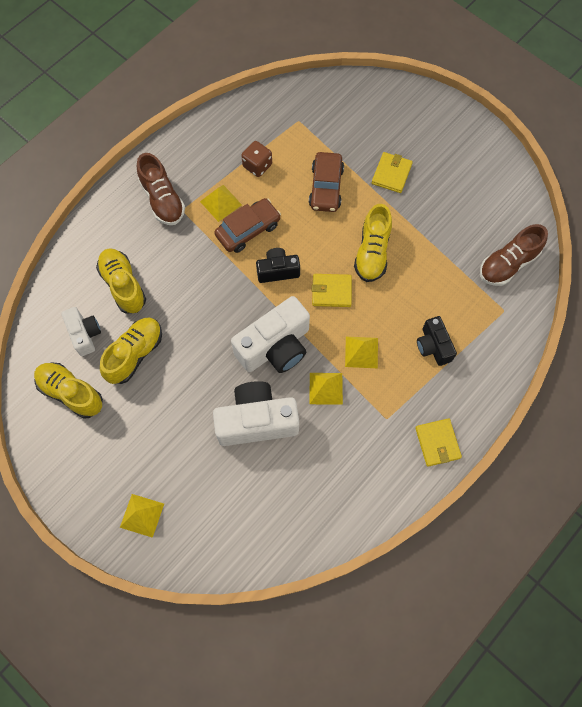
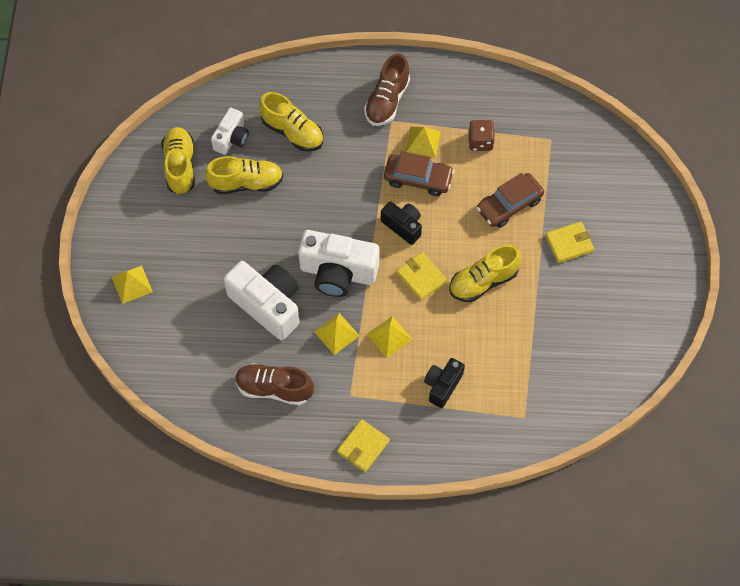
camera: 50 degrees right, 5 degrees down
yellow shoe [96,248,146,314] -> yellow shoe turned 105 degrees clockwise [259,92,323,152]
brown shoe [480,224,548,286] -> brown shoe moved to [235,363,314,405]

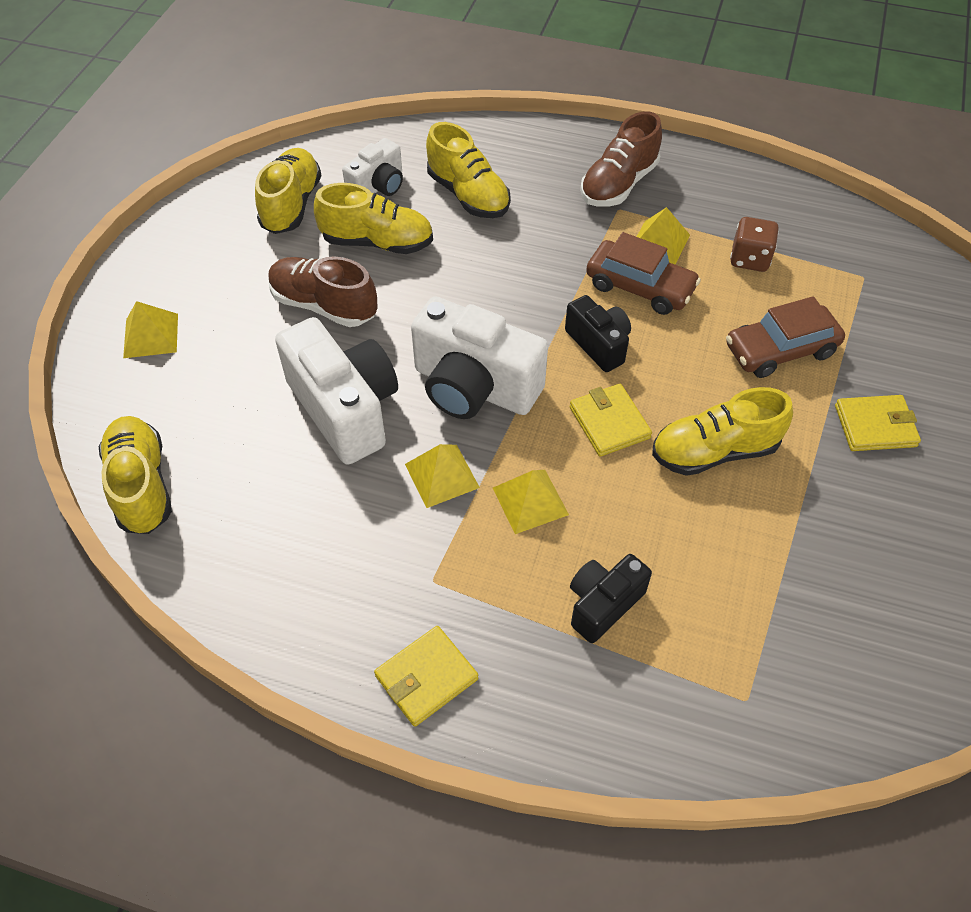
camera: 15 degrees right, 10 degrees down
brown shoe [235,363,314,405] -> brown shoe moved to [268,256,378,327]
none -> yellow shoe [98,416,172,534]

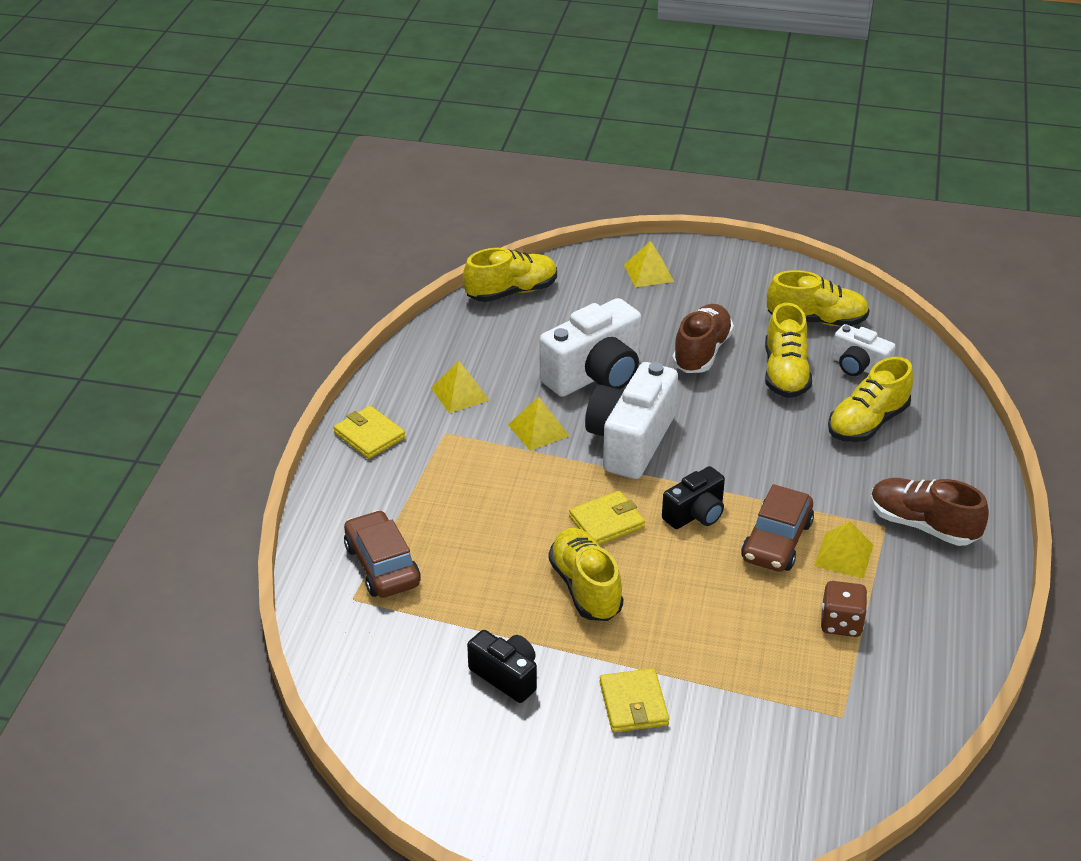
camera: 85 degrees right, 15 degrees down
yellow pyramid [493,470,569,534] -> yellow pyramid moved to [431,361,489,413]
black camera [570,554,652,643] -> black camera moved to [467,630,537,703]
brown car [726,296,845,378] -> brown car moved to [344,510,421,598]

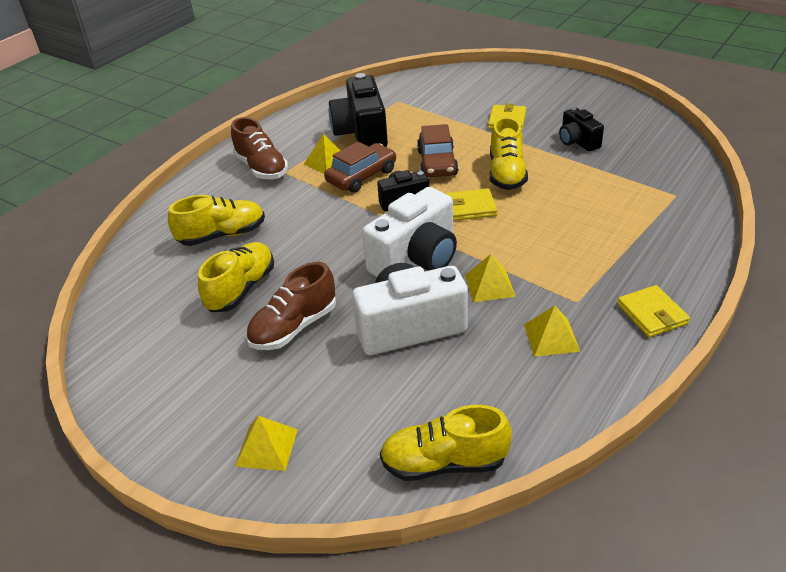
camera: 155 degrees left, 0 degrees up
brown car [344,510,421,598] -> brown car moved to [417,124,458,177]
yellow shoe [767,270,869,326] -> none
brown dice [821,581,868,637] -> black camera [329,73,388,147]
white camera [832,324,896,376] -> none

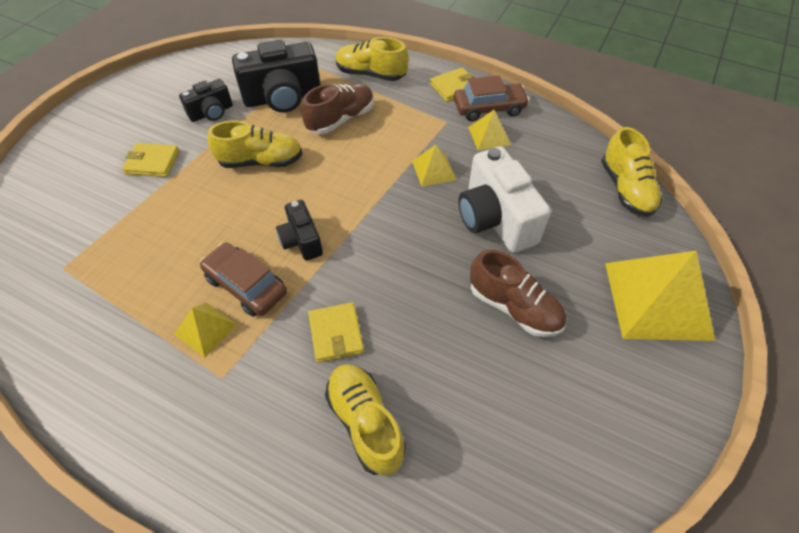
camera: 100 degrees left, 15 degrees up
yellow shoe [198,242,274,312] -> yellow shoe moved to [335,37,409,81]
brown shoe [231,117,288,179] -> brown shoe moved to [302,83,374,134]
yellow pyramid [235,416,298,471] -> yellow pyramid [605,251,715,341], size x2.05
black camera [329,73,388,147] -> black camera moved to [232,40,321,113]
white camera [362,187,457,277] -> none
brown car [417,124,458,177] -> brown car moved to [454,75,530,121]
yellow wallet [446,188,497,221] -> yellow wallet moved to [308,302,364,363]

